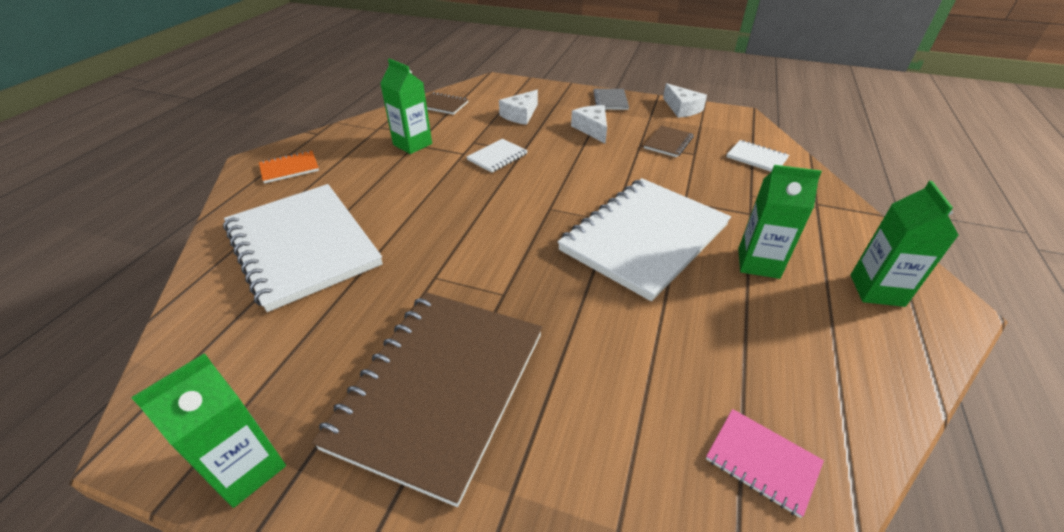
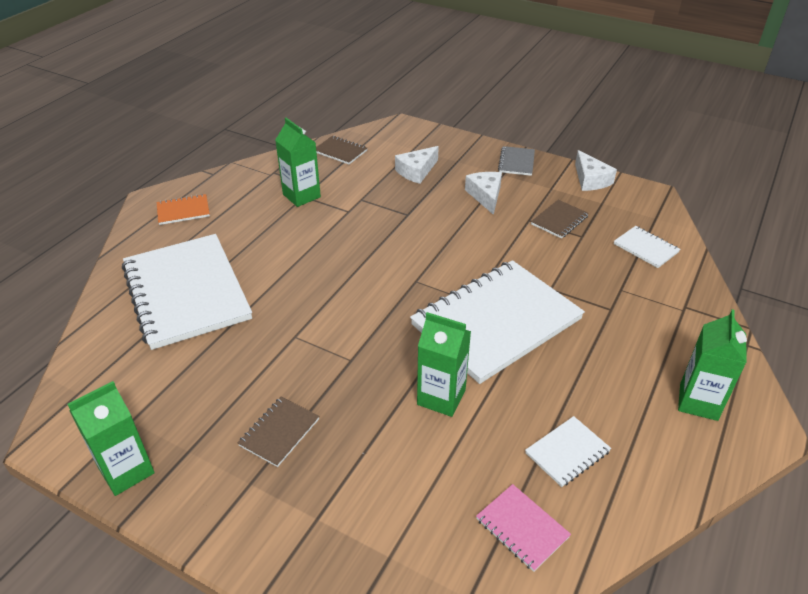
camera: 10 degrees right, 0 degrees up
brown notebook [312,292,542,507] -> brown notebook [238,397,319,467], size x0.42
white notebook [467,139,528,173] -> white notebook moved to [525,416,611,487]
green carton [738,165,822,279] -> green carton moved to [417,312,471,417]

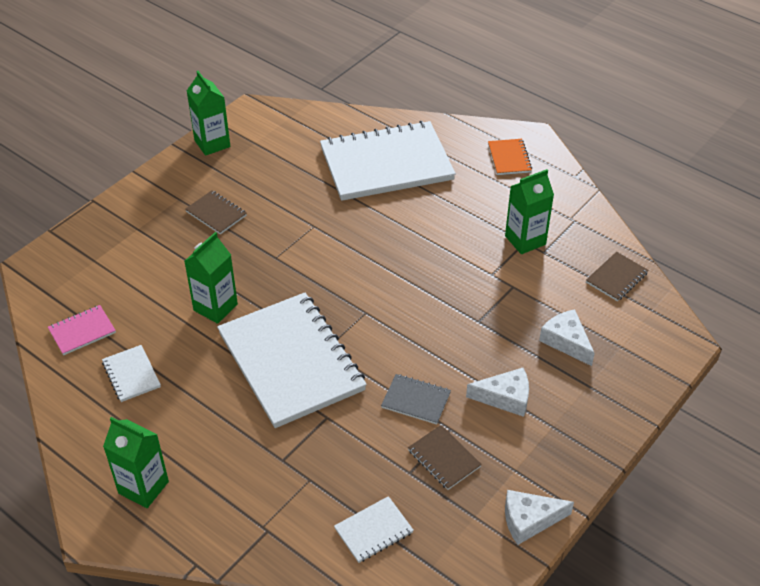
camera: 100 degrees right, 5 degrees up
grey notebook [498,146,535,176] -> grey notebook moved to [381,374,451,424]

